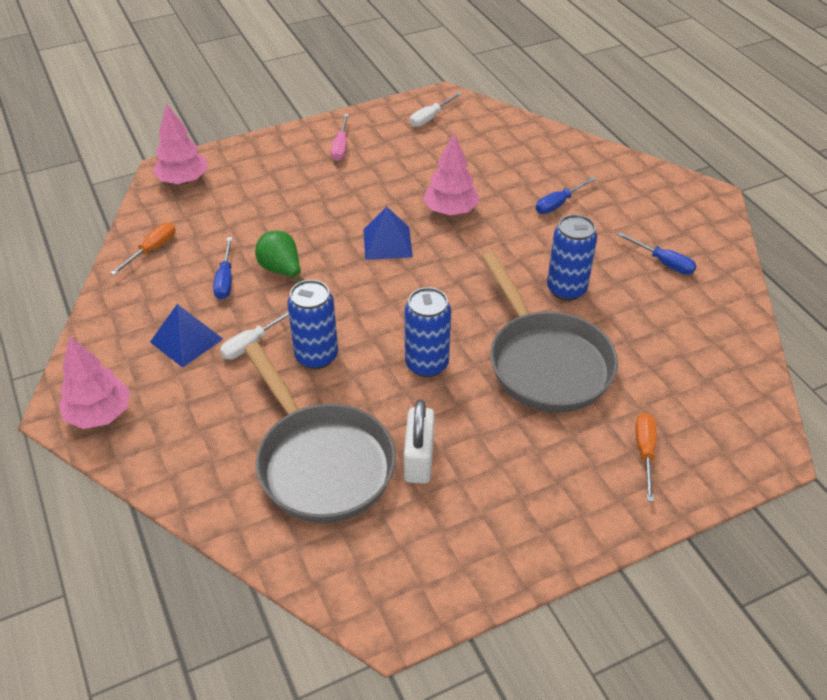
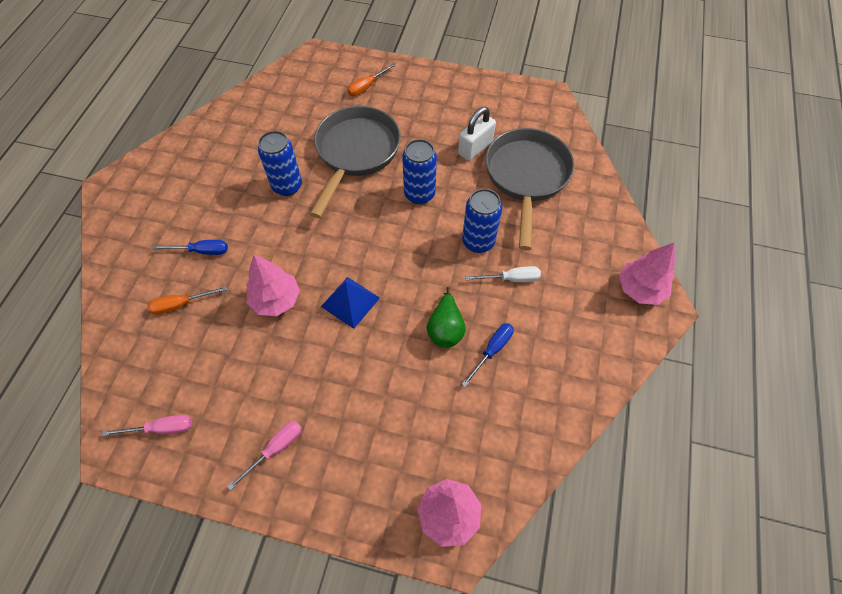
camera: 140 degrees left, 15 degrees up
orange screwdriver [110,222,176,275] -> orange screwdriver moved to [148,286,227,315]
blue pyramid [150,304,223,368] -> none
white screwdriver [410,92,462,127] -> pink screwdriver [102,415,192,436]
blue screwdriver [617,232,697,275] -> none

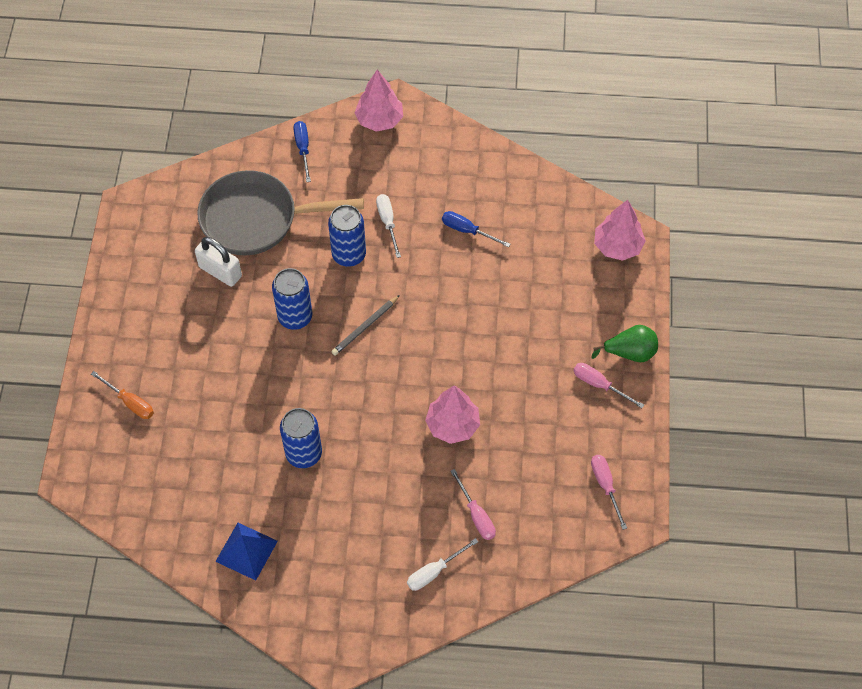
camera: 100 degrees left, 0 degrees up
orange screwdriver [148,286,227,315] -> pink screwdriver [450,469,496,540]
blue screwdriver [153,240,228,255] -> blue screwdriver moved to [293,121,311,182]
grey pan [310,106,401,218] -> none
blue pyramid [321,277,380,329] -> blue pyramid moved to [215,523,278,580]
green pear [427,287,466,348] -> green pear moved to [591,325,658,362]
none -> grey pencil [331,295,400,356]
none -> white screwdriver [407,538,478,591]

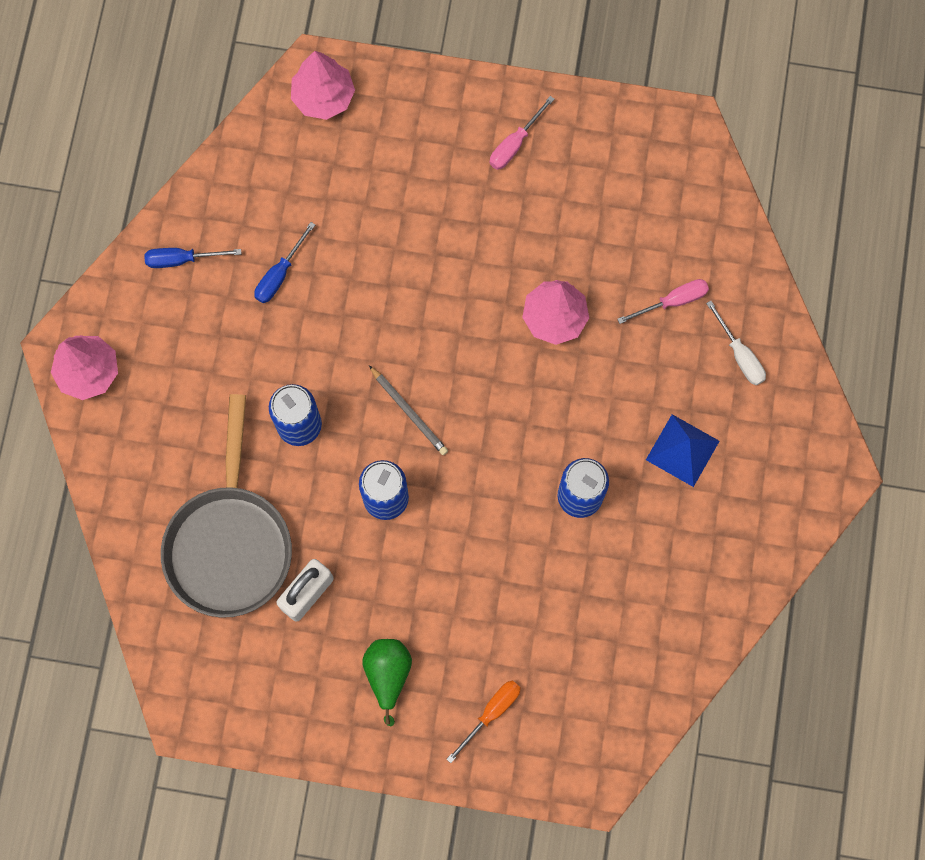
camera: 85 degrees left, 15 degrees up
blue pyramid [215,523,278,580] -> blue pyramid moved to [646,414,720,487]
blue screwdriver [293,121,311,182] -> blue screwdriver moved to [144,248,241,268]
white screwdriver [376,194,401,258] -> none
green pear [591,325,658,362] -> green pear moved to [362,639,412,726]
pink screwdriver [591,455,627,530] -> none

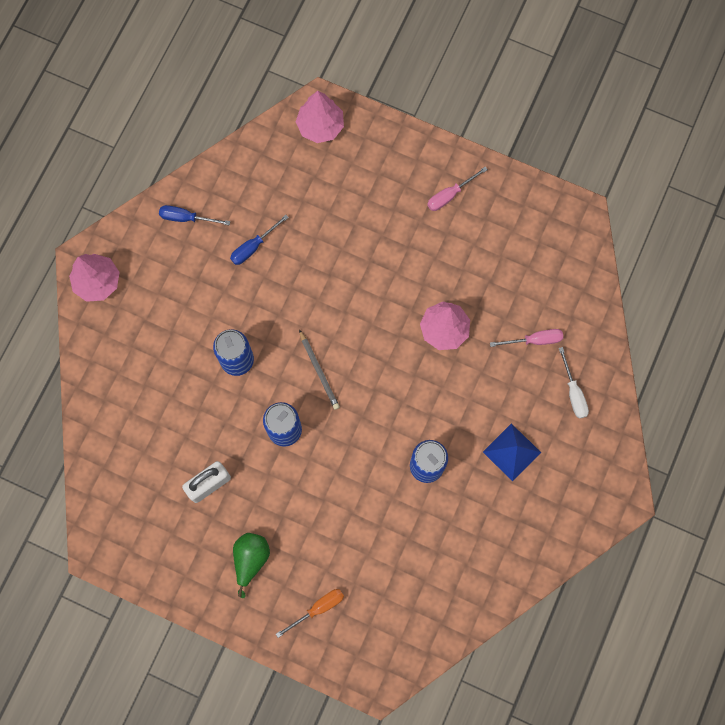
camera: 15 degrees right, 0 degrees up
grey pan [161,394,292,618] -> none

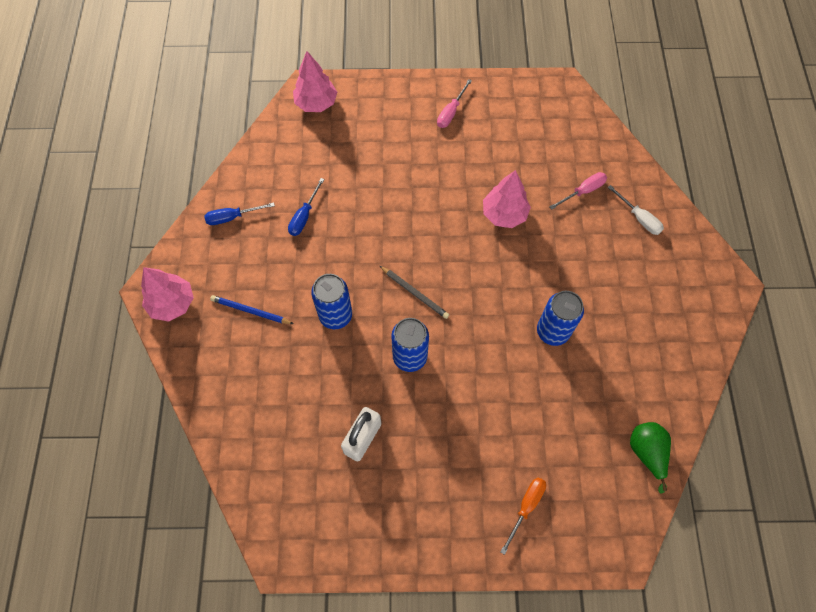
camera: 25 degrees left, 10 degrees down
green pear [233,533,270,598] -> green pear moved to [630,422,671,494]
blue pyramid [483,423,541,482] -> none
none -> blue pencil [210,295,294,324]

